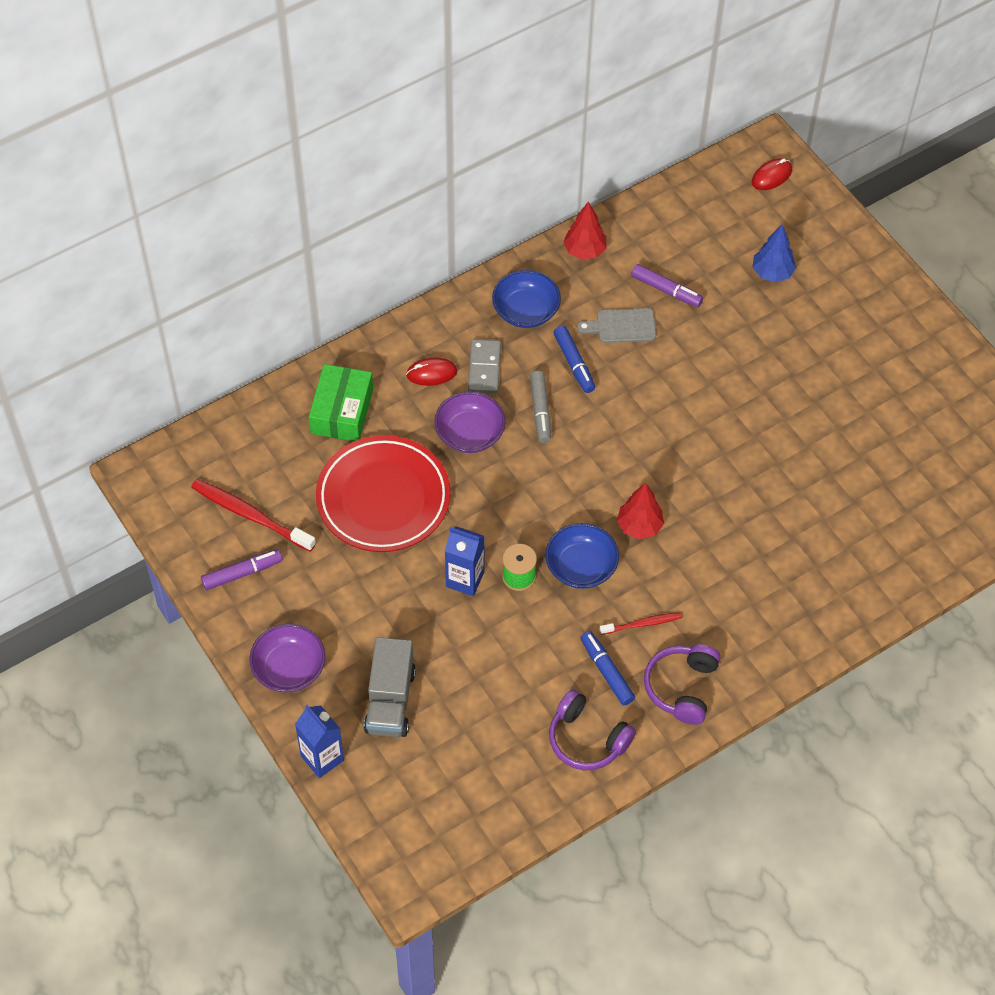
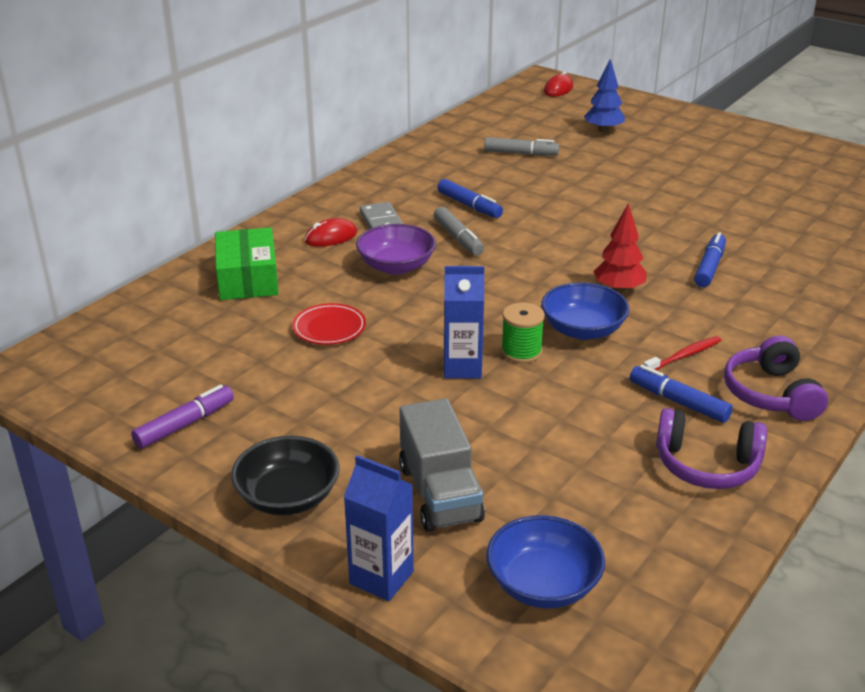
camera: 20 degrees left, 25 degrees down
red toothbrush [191,479,316,552] -> none
purple bowl [249,624,325,692] -> black bowl [231,436,340,515]
red plate [316,435,451,552] -> red plate [292,303,366,345], size x0.46
blue bowl [492,270,561,328] -> blue bowl moved to [486,515,605,608]
red tree [563,202,606,260] -> none
grey cutting board [577,308,656,343] -> none
purple marker [631,264,703,307] -> grey marker [484,137,559,156]
none -> blue marker [694,232,726,287]

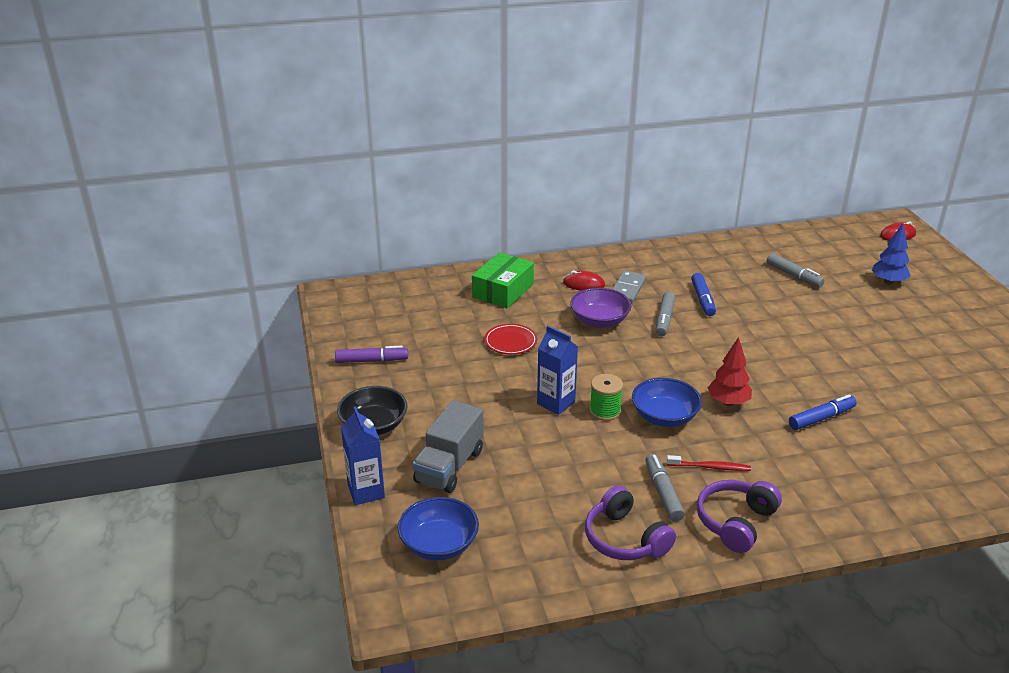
camera: 40 degrees right, 0 degrees up
blue marker [630,365,733,423] -> grey marker [645,454,685,521]

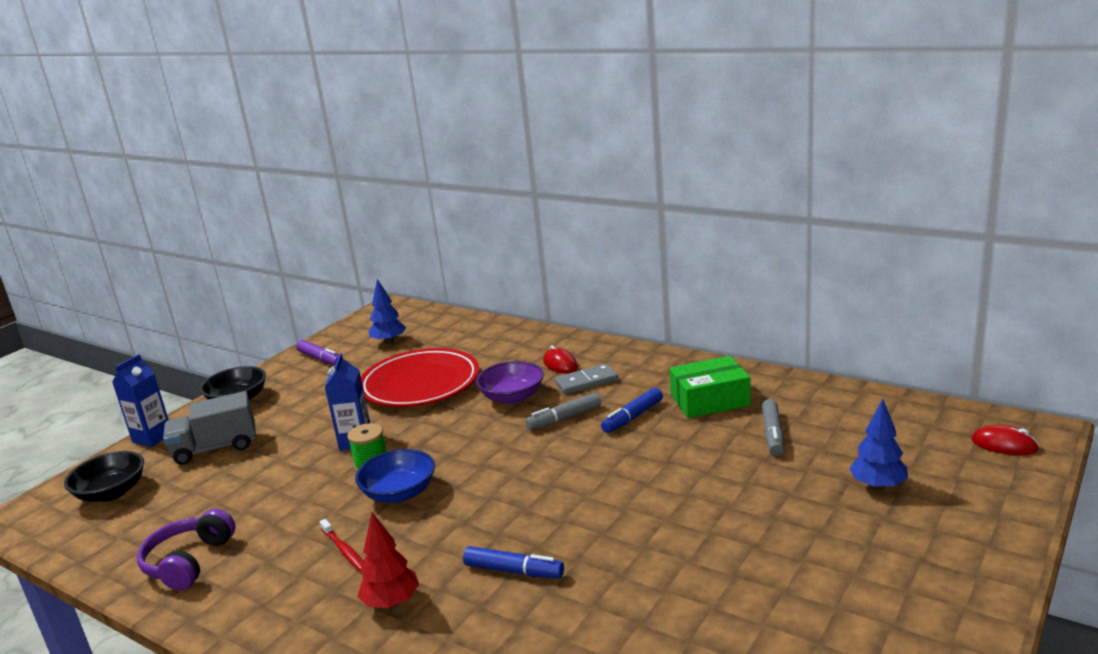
camera: 50 degrees right, 10 degrees down
blue bowl [398,497,479,561] -> black bowl [64,451,144,502]
green box [472,252,534,308] -> green box moved to [670,356,751,418]
red plate [484,324,537,354] -> red plate [361,348,479,407], size x2.20
grey marker [645,454,685,521] -> none
purple headphones [697,480,782,553] -> none
red tree [708,337,752,406] -> red tree moved to [357,512,419,608]
none -> blue tree [369,279,407,344]

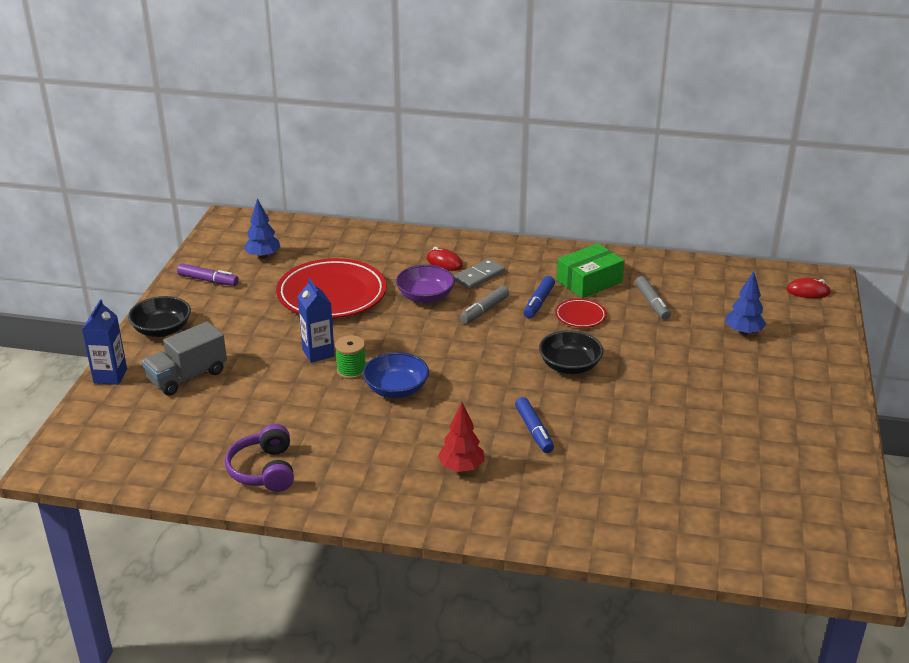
camera: 25 degrees left, 10 degrees up
black bowl [64,451,144,502] -> black bowl moved to [539,330,603,374]
red toothbrush [320,519,364,572] -> none
blue marker [463,546,564,579] -> blue marker turned 75 degrees clockwise [515,397,554,453]
none -> red plate [555,299,607,328]

